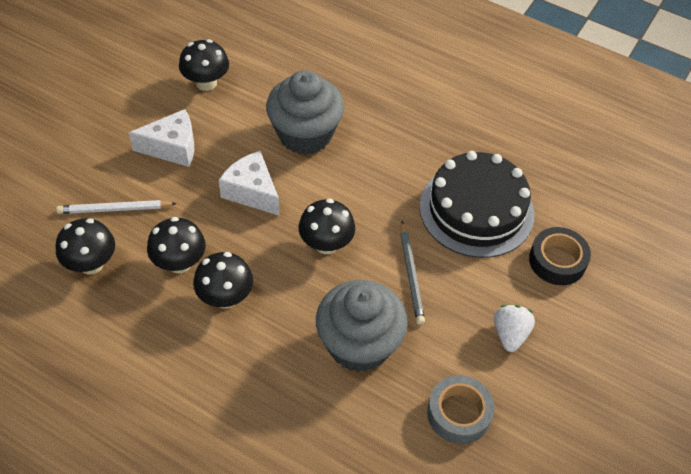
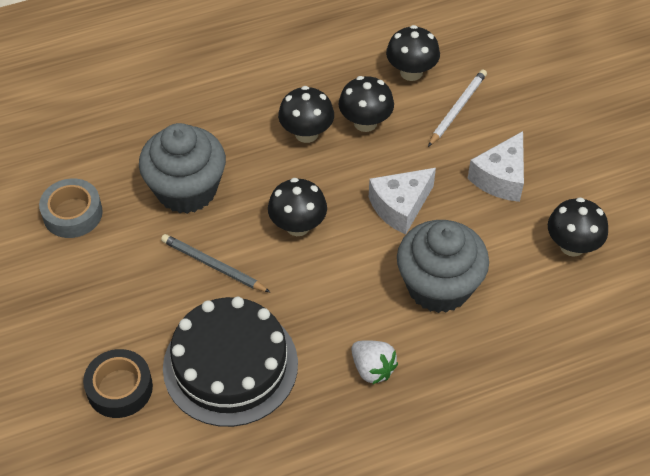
camera: 130 degrees right, 0 degrees up
white cheese [219,151,280,216] -> white cheese turned 150 degrees clockwise [369,168,436,235]
white strawberry [494,305,535,352] -> white strawberry moved to [351,340,398,384]

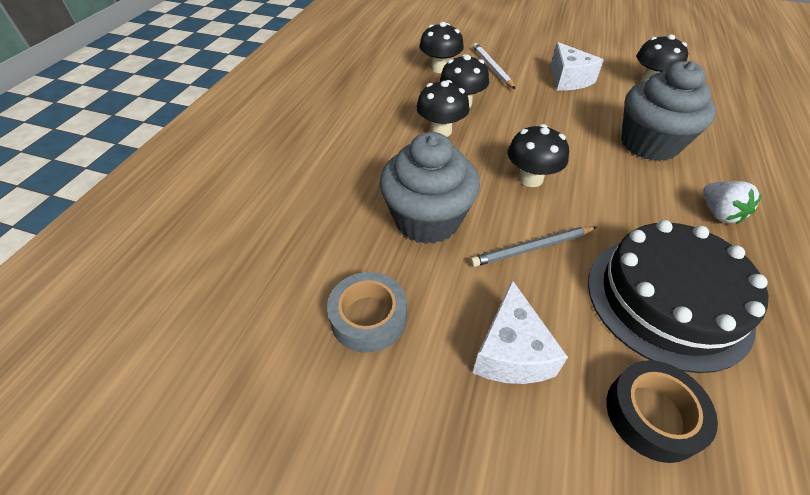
camera: 50 degrees left, 5 degrees down
white strawberry [351,340,398,384] -> white strawberry turned 75 degrees clockwise [703,181,762,224]
white cheese [369,168,436,235] -> white cheese moved to [473,280,568,384]

